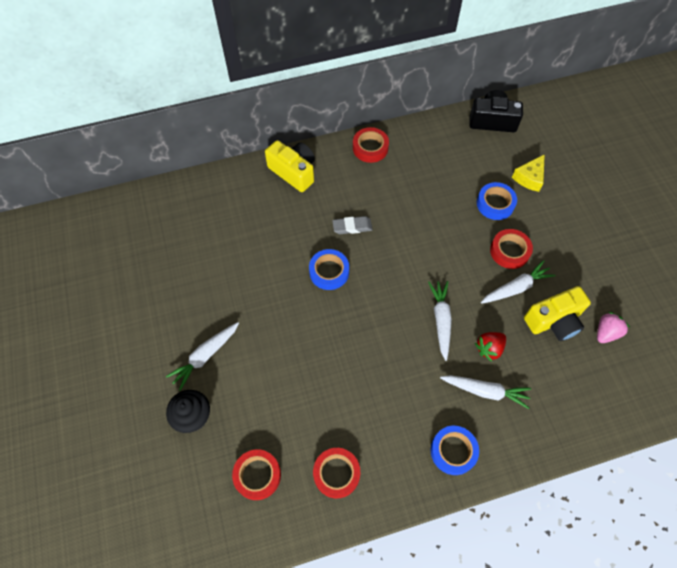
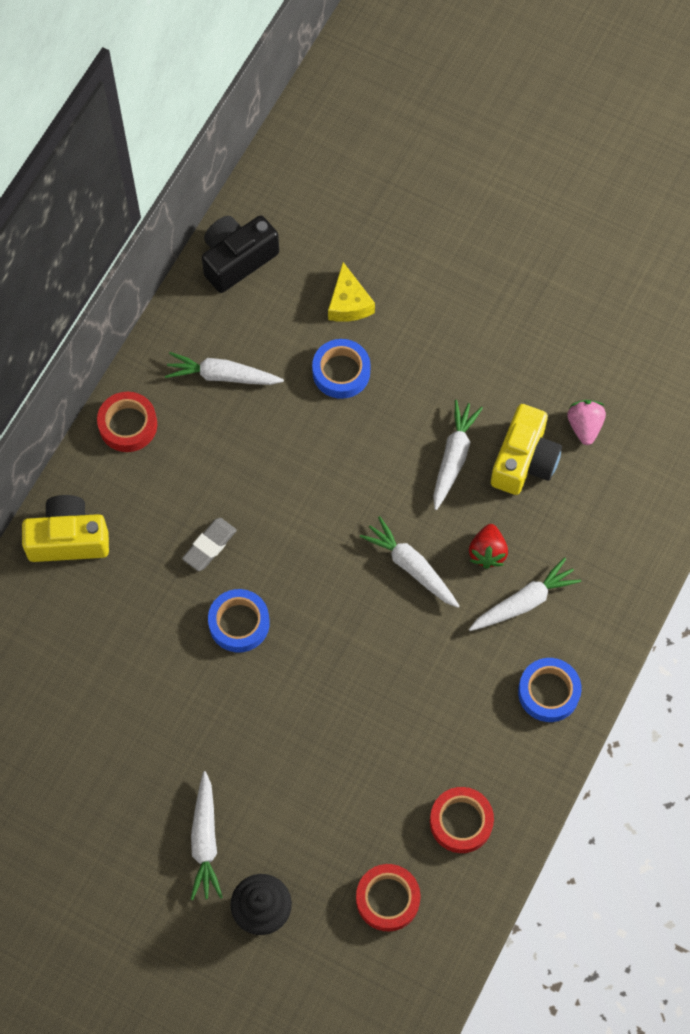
camera: 45 degrees left, 5 degrees up
red tape [490,229,533,269] -> none
none -> white carrot [165,352,284,385]

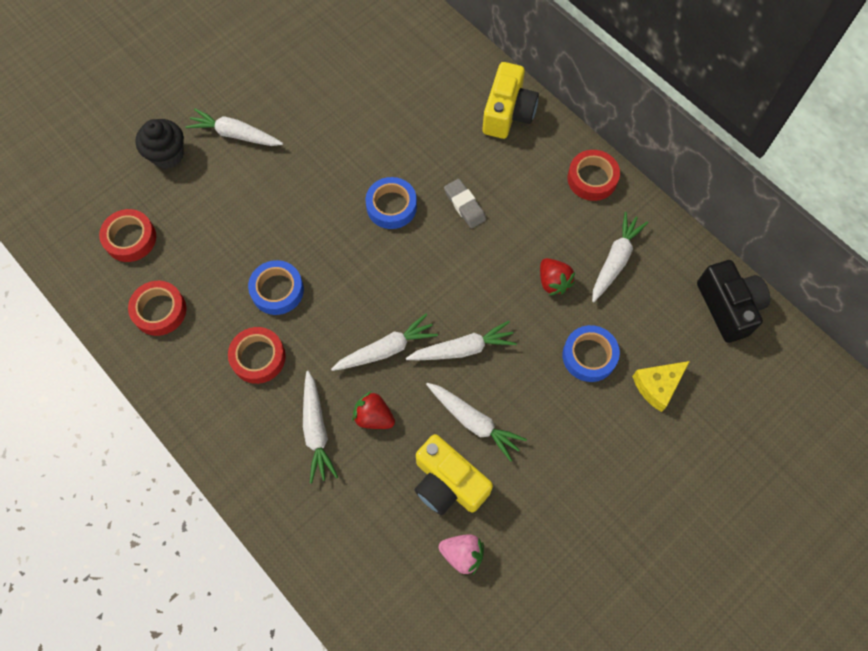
camera: 110 degrees right, 0 degrees up
yellow cheese [328,262,375,322] -> yellow cheese turned 45 degrees counterclockwise [632,361,690,412]
blue tape [518,658,582,722] -> blue tape moved to [248,260,304,315]
none -> red tape [228,327,286,384]
none -> white carrot [406,321,517,360]
none -> red strawberry [540,258,575,295]

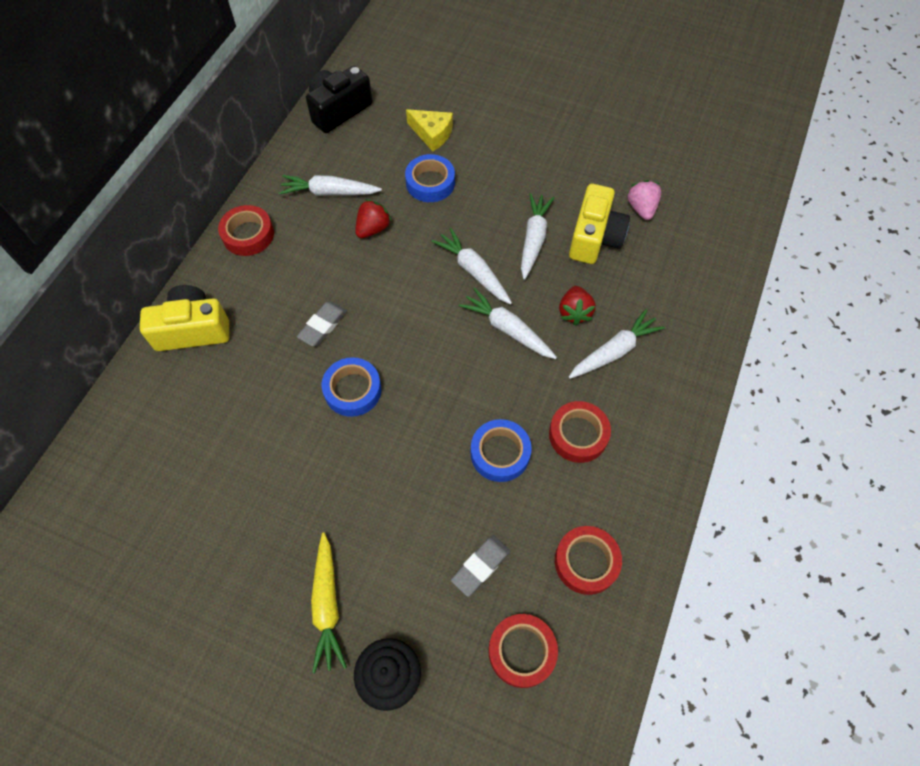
camera: 115 degrees left, 5 degrees down
white carrot [185,108,283,146] -> yellow carrot [311,533,347,673]
none -> grey eraser [451,536,510,597]

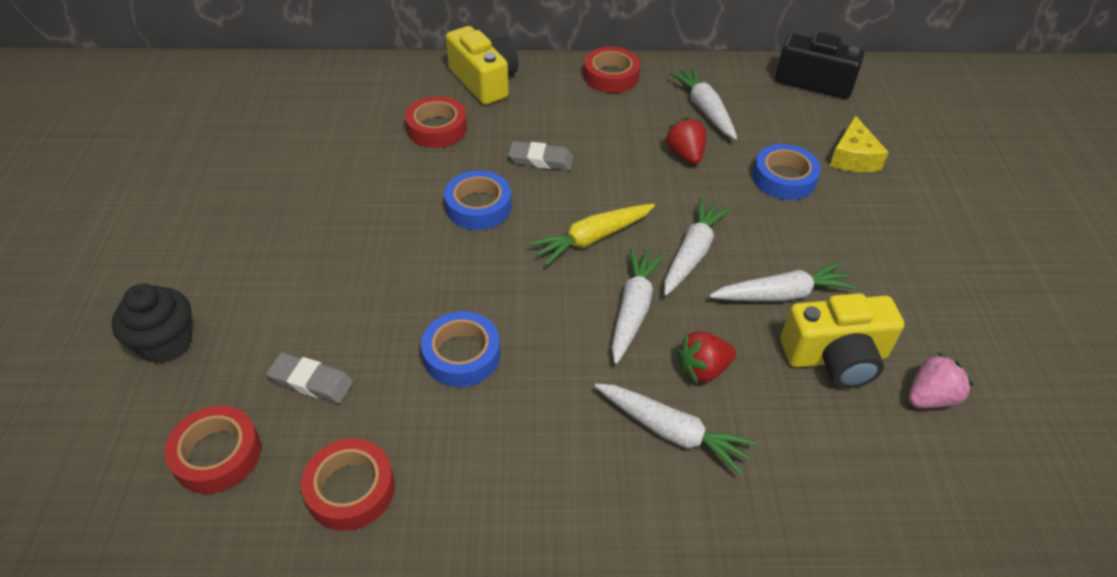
camera: 65 degrees right, 15 degrees down
yellow carrot [311,533,347,673] -> yellow carrot moved to [529,204,655,266]
red strawberry [355,199,392,238] -> red strawberry turned 120 degrees counterclockwise [665,117,706,164]
red tape [549,401,611,463] -> red tape moved to [405,96,467,148]

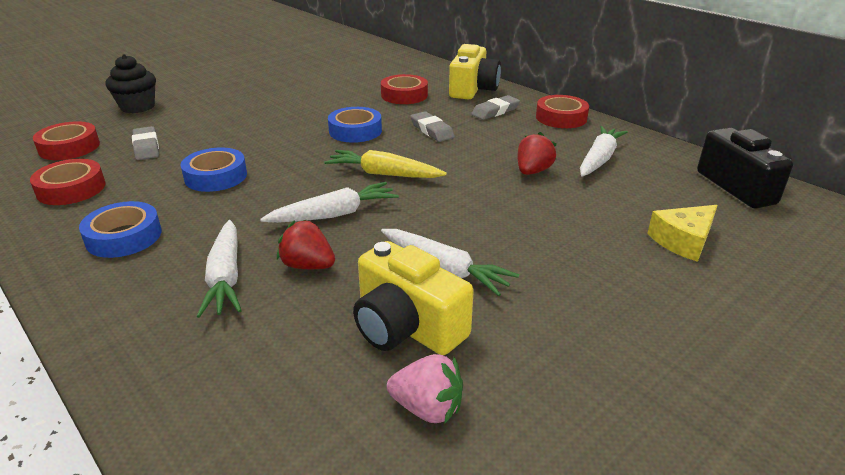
camera: 50 degrees right, 15 degrees down
white carrot [664,198,731,296] -> none
blue tape [753,144,821,200] -> blue tape moved to [79,201,162,258]
none -> grey eraser [471,95,520,120]

